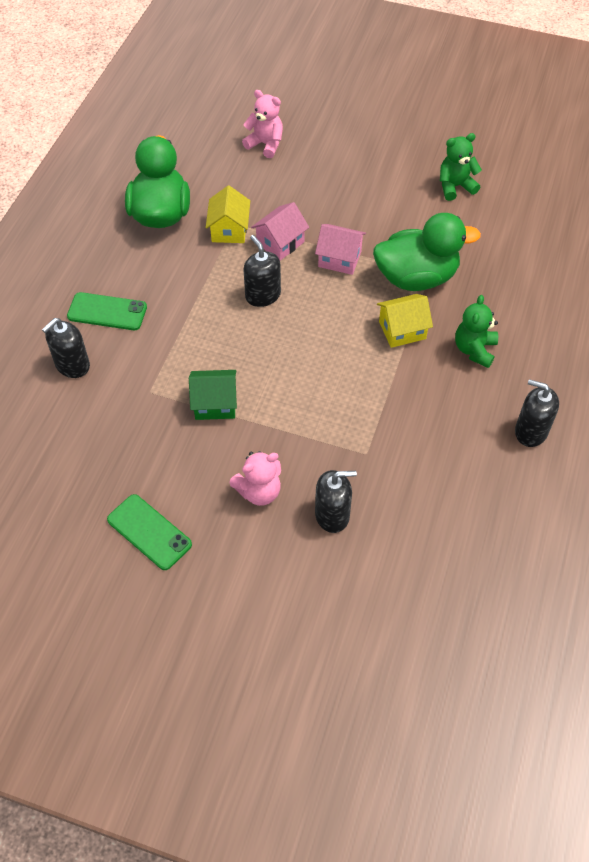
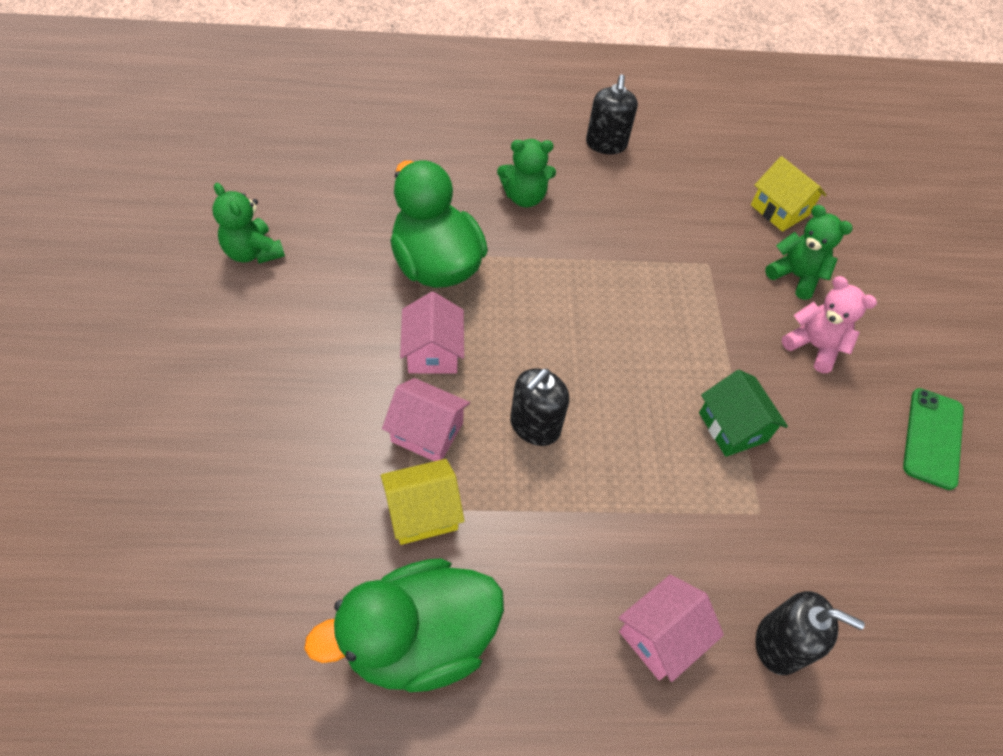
camera: 115 degrees left, 0 degrees up
green phone [67,292,147,330] -> pink house [618,574,724,682]
pink teddy bear [242,90,283,158] -> none
black soap dispenser [315,470,357,533] -> green teddy bear [765,205,853,300]
yellow house [377,294,433,348] -> yellow house moved to [751,156,826,232]

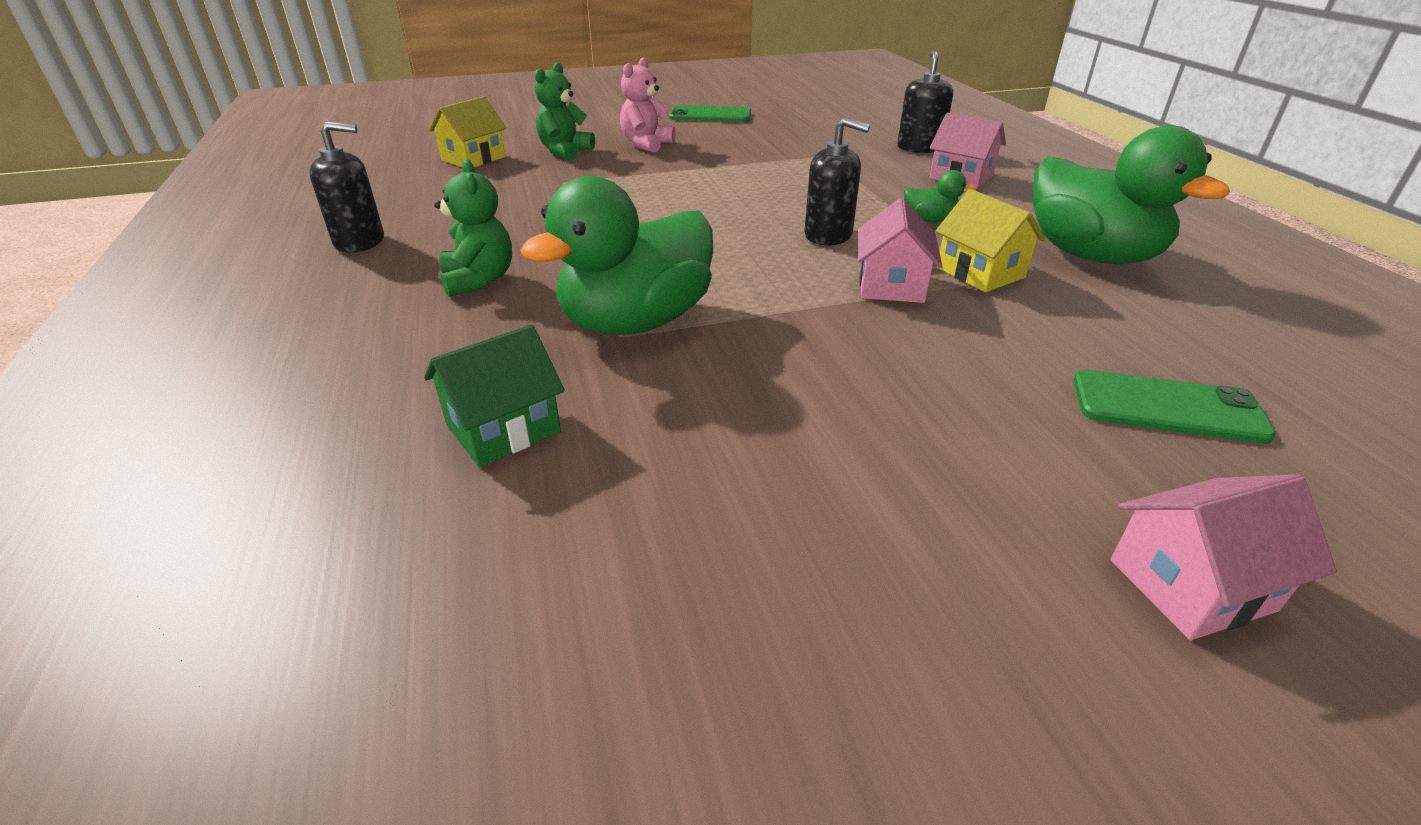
camera: 100 degrees left, 20 degrees down
green teddy bear [213,183,285,264] -> none
pink house [400,292,464,374] -> pink house moved to [1111,474,1336,640]
green house [699,370,788,457] -> green house moved to [424,324,565,467]
none -> green duck [904,170,976,222]
none -> green phone [1074,370,1276,444]

